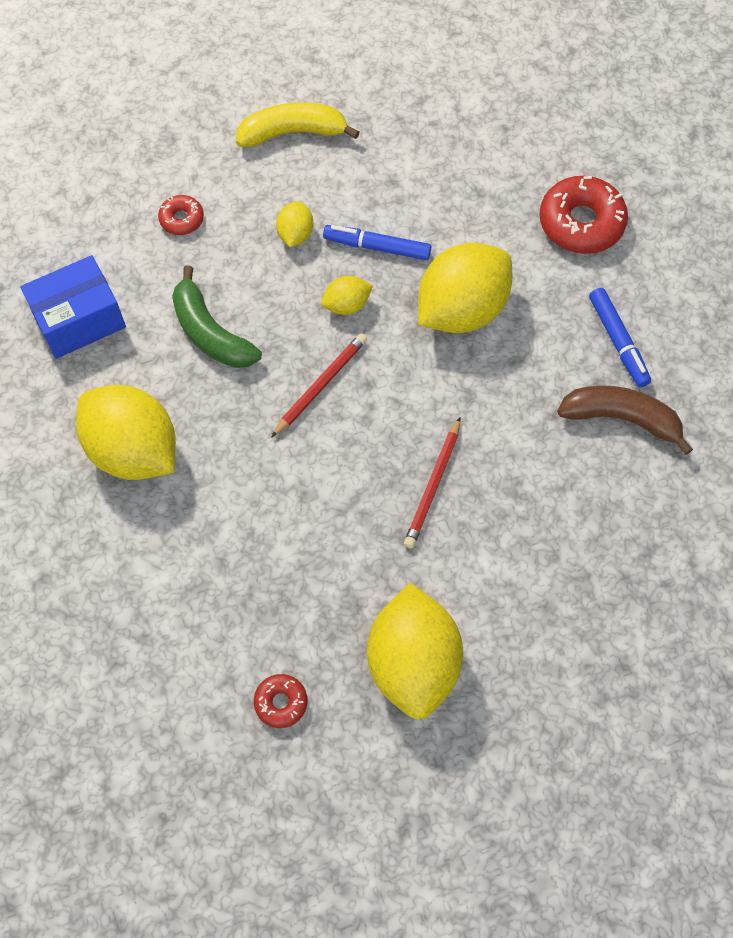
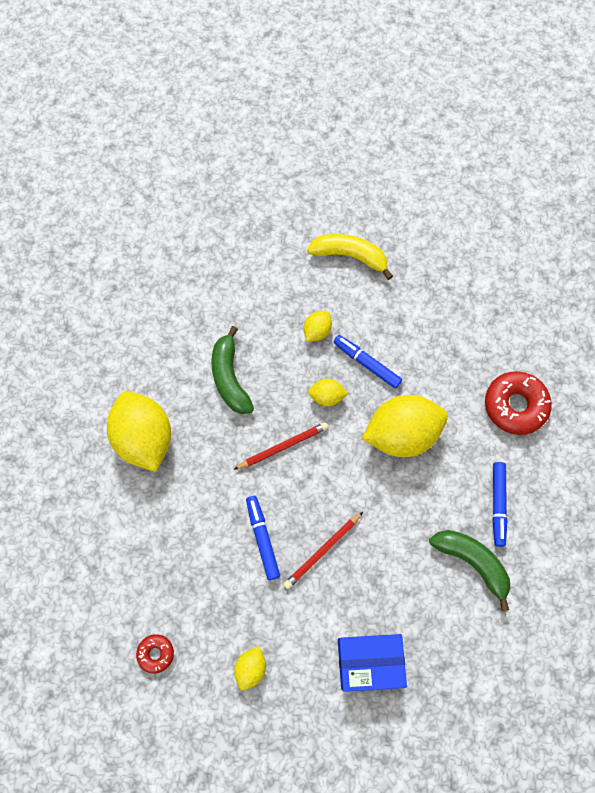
camera: 25 degrees right, 5 degrees up
blue box [20,255,126,359] -> blue box moved to [338,634,407,692]
red donut [158,195,204,235] -> none
yellow lemon [367,583,463,720] -> yellow lemon [234,646,266,690], size x0.46
brown banana [557,385,693,455] -> green banana [429,530,510,611]
none -> blue marker [246,496,280,580]

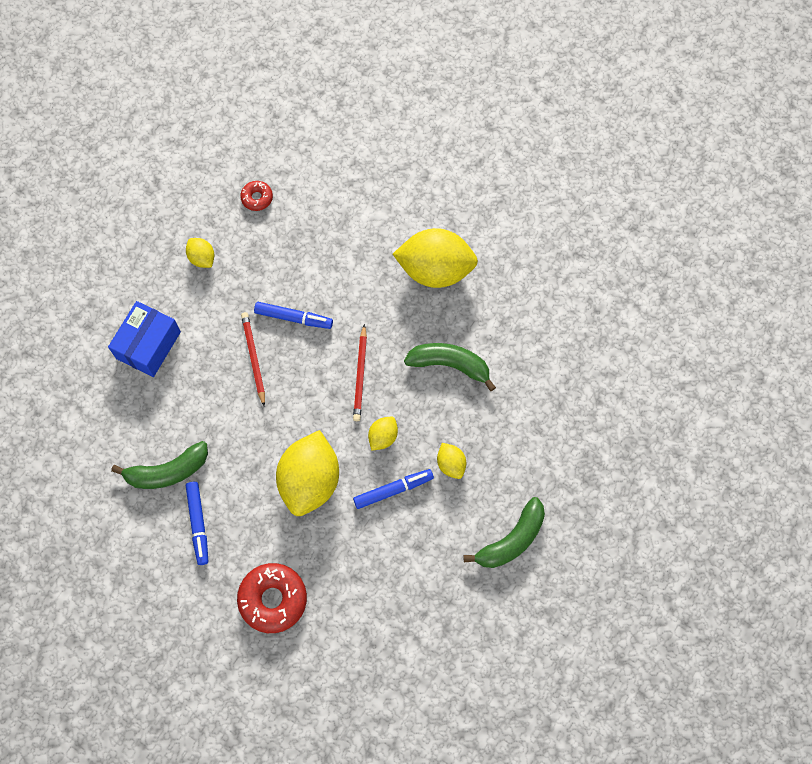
camera: 120 degrees right, 0 degrees up
yellow banana [307,234,393,280] -> green banana [464,497,545,568]
blue marker [492,462,508,547] -> blue marker turned 135 degrees counterclockwise [186,482,208,565]

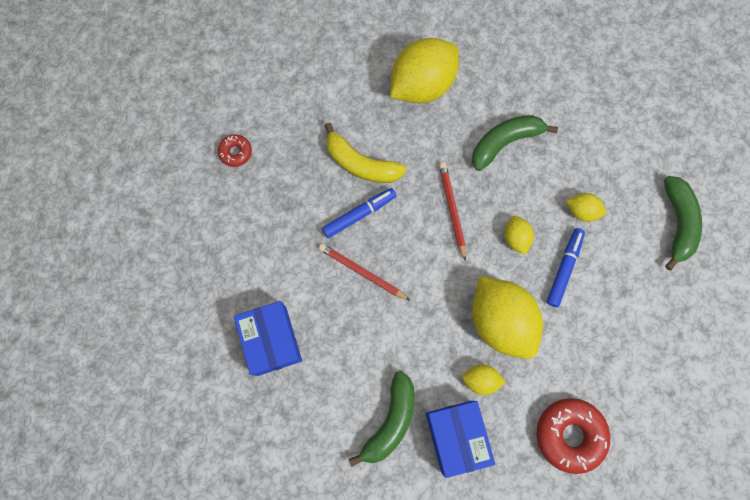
camera: 45 degrees left, 5 degrees up
yellow lemon [186,238,215,268] -> yellow lemon moved to [462,364,506,395]
blue marker [186,482,208,565] -> blue box [426,401,495,478]
red pencil [353,324,367,421] -> red pencil turned 150 degrees counterclockwise [439,162,466,261]
none -> yellow banana [324,122,407,183]

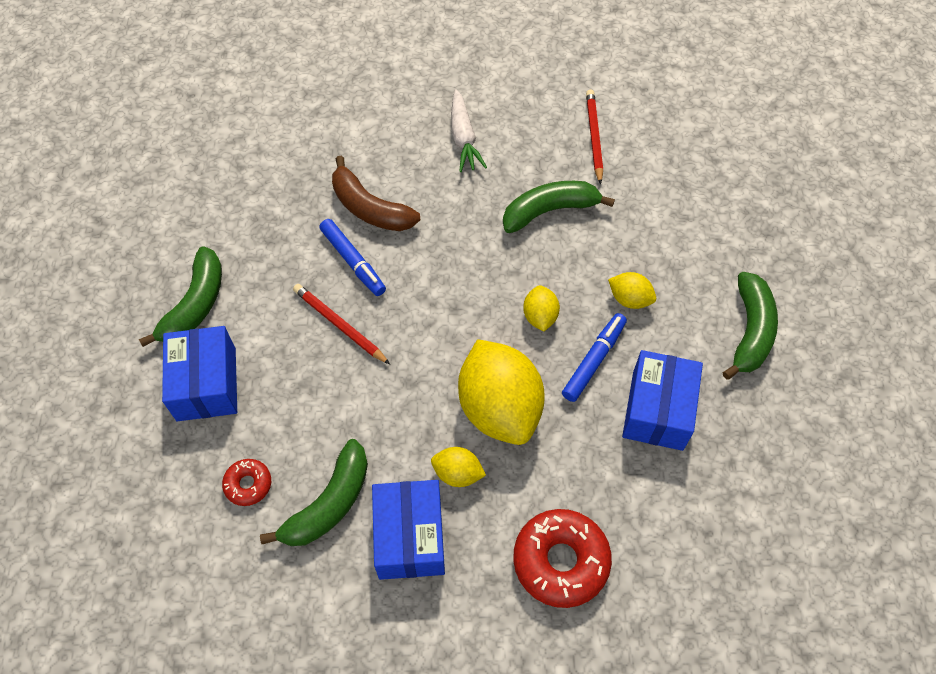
camera: 10 degrees right, 15 degrees down
red donut [218,134,252,167] -> red donut moved to [222,459,271,506]
blue marker [322,188,397,238] -> blue marker turned 75 degrees clockwise [319,219,386,296]
yellow banana [324,122,407,183] -> brown banana [332,156,420,231]
yellow lemon [390,38,459,103] -> white carrot [451,89,487,172]
red pencil [439,162,466,261] -> red pencil moved to [586,90,603,185]
none -> green banana [139,246,222,347]
none -> blue box [622,350,703,451]

